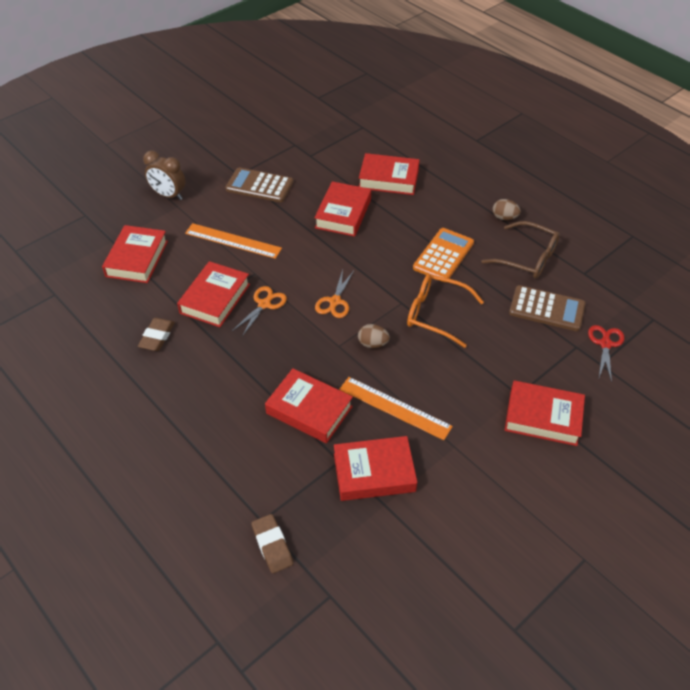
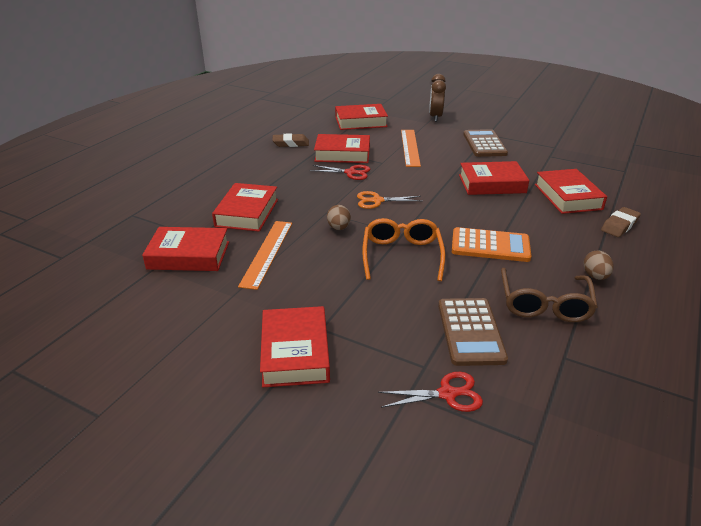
camera: 70 degrees right, 15 degrees down
orange scissors [232,286,287,336] -> red scissors [310,165,370,180]
brown eraser [251,514,293,573] -> brown eraser moved to [601,207,641,237]
red book [334,436,417,501] -> red book turned 60 degrees counterclockwise [142,227,229,271]

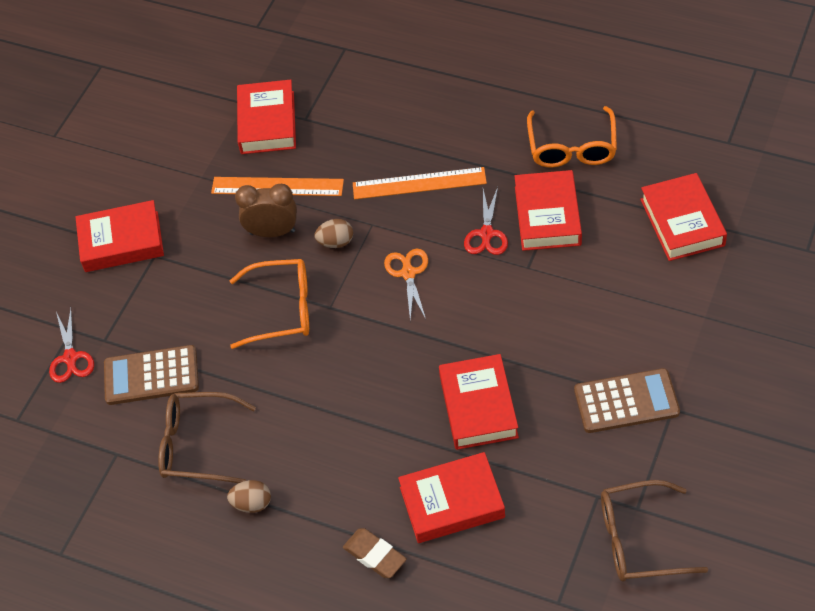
camera: 90 degrees right, 20 degrees up
red book [212,183,278,232] -> none
brown eraser [272,133,309,147] -> orange glasses [527,106,617,167]
orange ruler [401,130,421,167] -> orange ruler moved to [353,167,487,199]
brown clock [429,74,446,122] -> brown clock moved to [235,184,297,237]
orange calculator [452,227,531,262] -> none
none -> brown glasses [601,480,708,582]

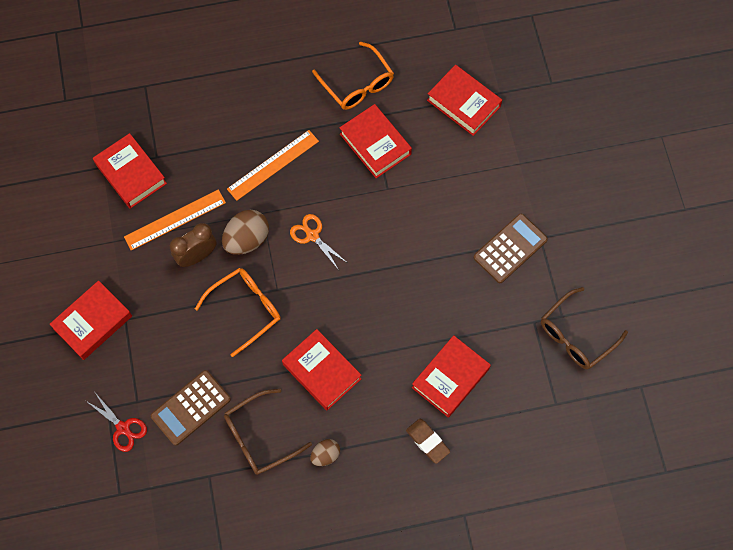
camera: 40 degrees left, 15 degrees up
brown egg [314,219,353,248] -> brown egg [222,210,269,255], size x1.72
brown eraser [343,528,407,578] -> brown eraser turned 45 degrees clockwise [406,419,450,464]
red book [439,354,519,450] -> red book moved to [282,329,361,410]
red scissors [464,187,508,255] -> none

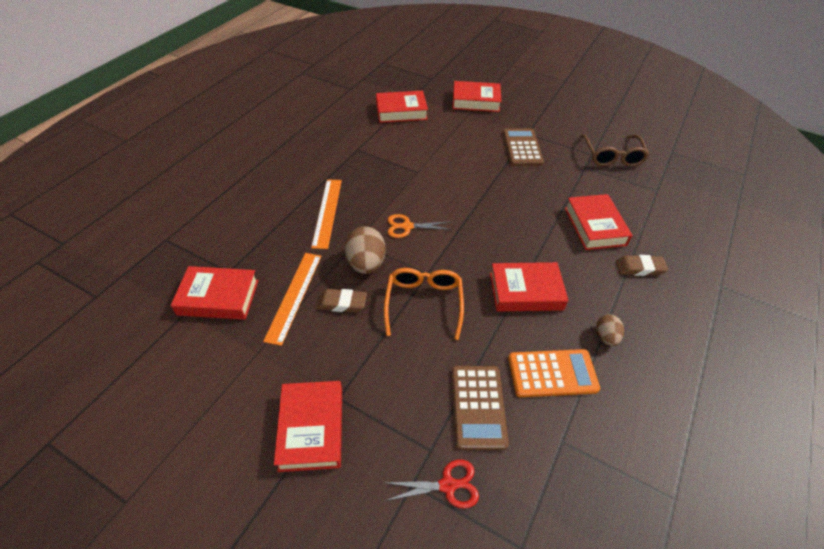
camera: 50 degrees left, 20 degrees down
brown clock [170,223,217,267] -> brown eraser [317,289,367,312]
brown glasses [224,389,312,475] -> orange calculator [508,349,600,397]
orange glasses [312,42,394,110] -> none
red book [339,104,412,178] -> red book moved to [452,81,502,112]

